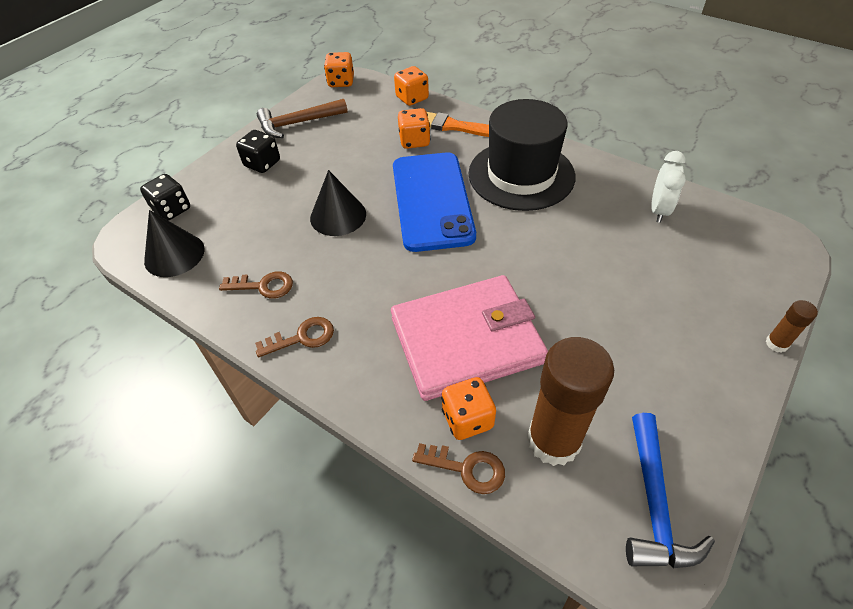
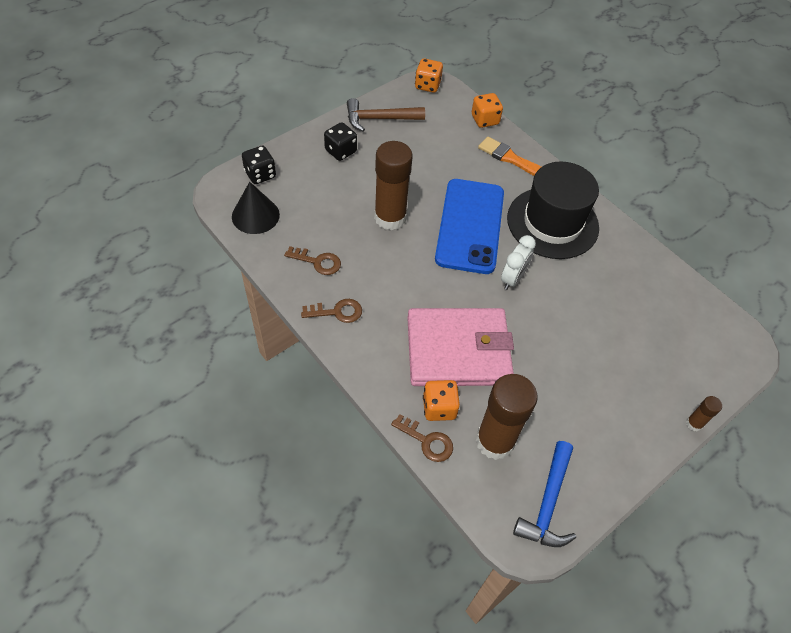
camera: 10 degrees right, 5 degrees up
black cone [310,170,366,236] -> brown glue stick [374,141,413,230]
orange dice [398,108,430,149] -> none
white clock [651,151,686,223] -> white clock moved to [501,235,536,290]

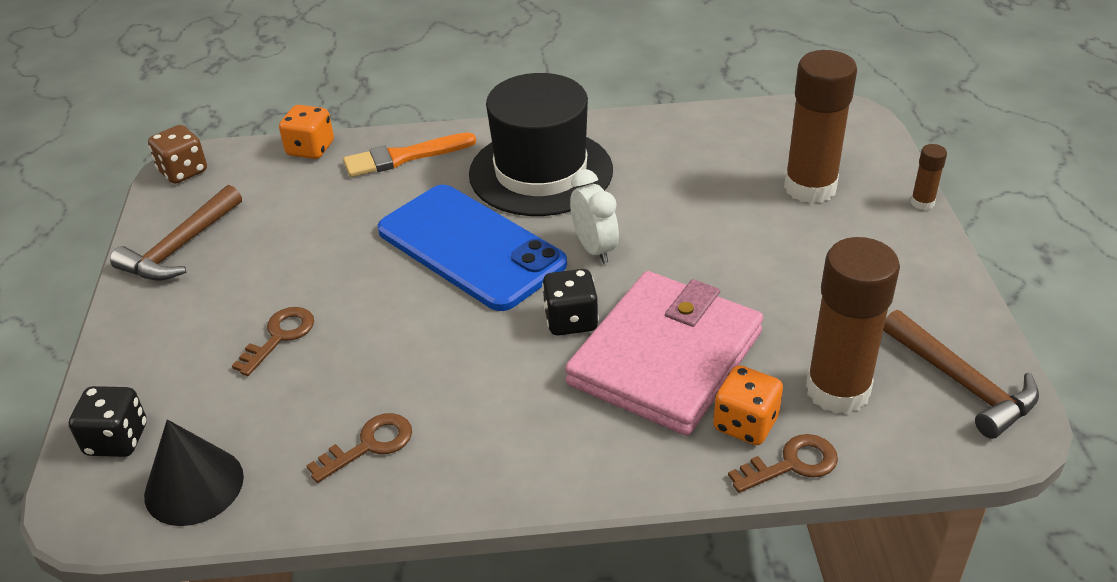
camera: 50 degrees left, 15 degrees down
brown key [301,299,362,323] -> brown key moved to [232,307,314,376]
black dice [324,122,357,161] -> black dice moved to [542,269,599,336]
brown glue stick [374,141,413,230] -> brown glue stick moved to [784,50,857,204]
orange dice [415,58,443,93] -> brown dice [148,125,207,184]
blue hammer [513,441,576,547] -> brown hammer [883,310,1039,439]

